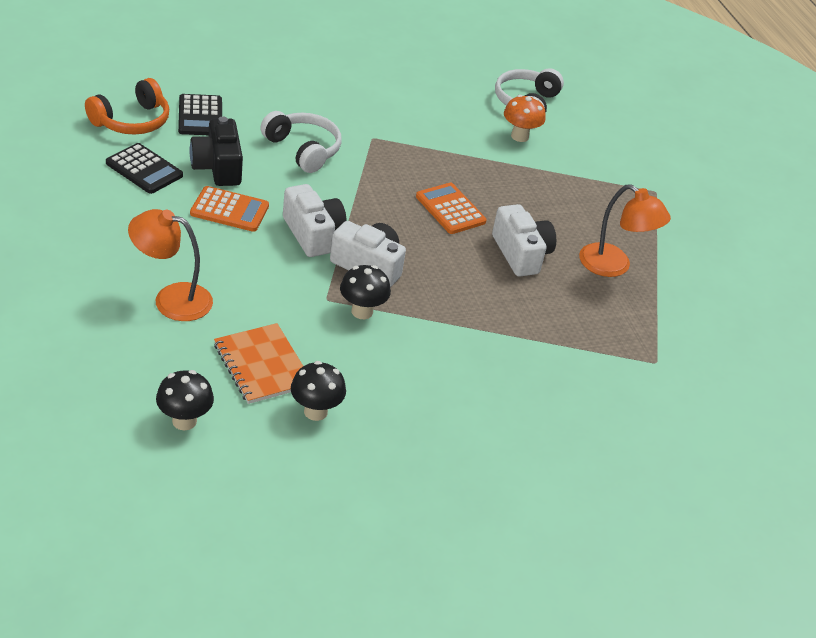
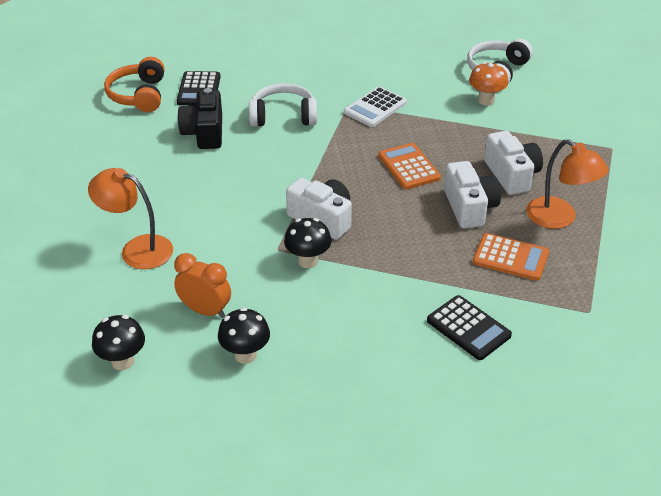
camera: 15 degrees right, 0 degrees up
orange headphones [85,78,169,135] -> orange headphones turned 120 degrees clockwise [104,57,165,112]
black calculator [106,143,183,194] -> black calculator moved to [427,295,512,360]
orange calculator [190,186,269,232] -> orange calculator moved to [473,233,549,281]
orange notebook [214,323,303,404] -> orange clock [174,253,231,318]
white headphones [260,111,342,173] -> white headphones turned 60 degrees counterclockwise [249,83,317,127]
white camera [283,184,347,257] -> white camera moved to [484,131,543,195]
none -> white calculator [344,86,407,127]

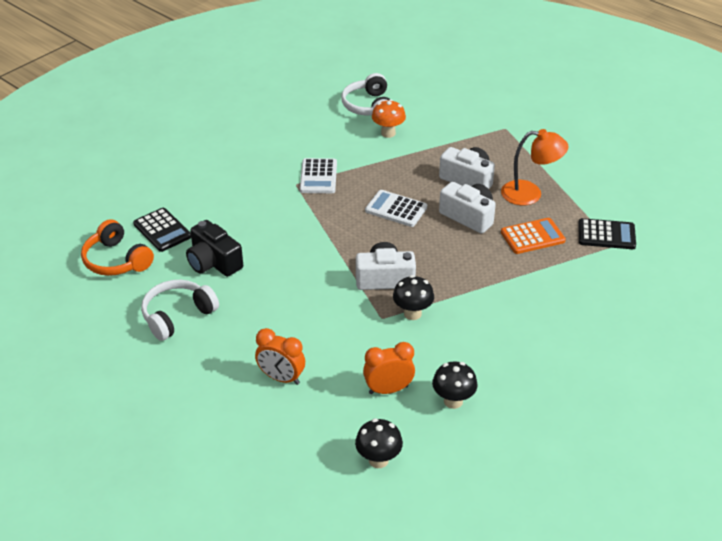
camera: 40 degrees left, 0 degrees up
orange lamp [88,168,173,269] -> orange clock [255,328,305,385]
white headphones [249,83,317,127] -> white headphones moved to [141,280,219,341]
orange calculator [378,143,441,190] -> white calculator [365,190,427,227]
black calculator [427,295,512,360] -> black calculator moved to [578,218,636,249]

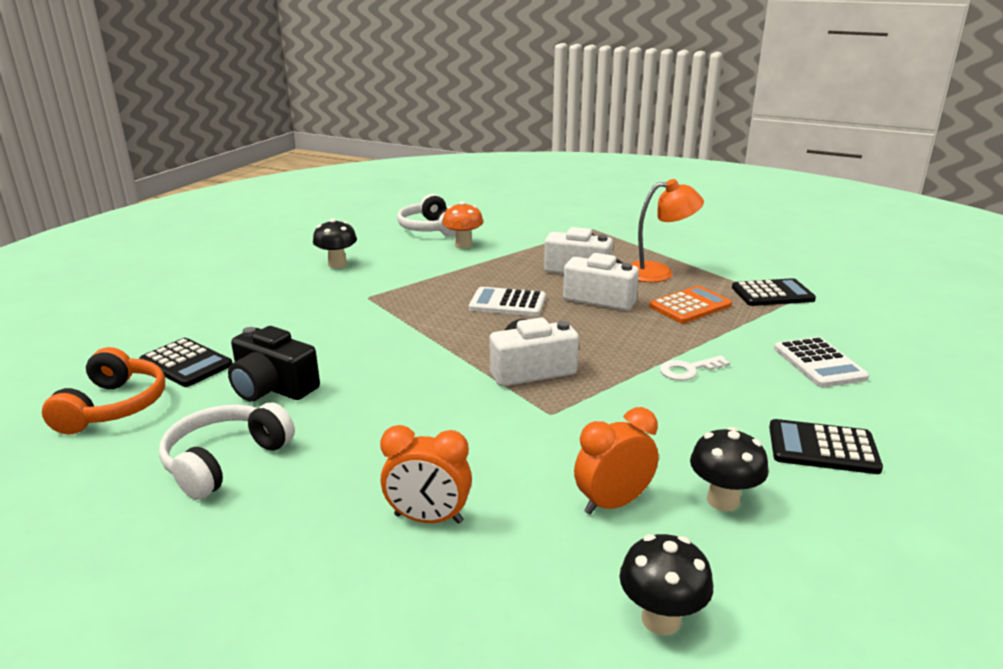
camera: 15 degrees left, 15 degrees down
orange headphones [81,219,154,276] -> orange headphones turned 120 degrees counterclockwise [42,347,165,435]
white calculator [300,158,337,193] -> white calculator moved to [774,337,869,388]
black mushroom [393,275,434,320] -> black mushroom moved to [313,218,357,268]
none -> white key [660,355,730,381]
none -> black calculator [769,419,883,474]

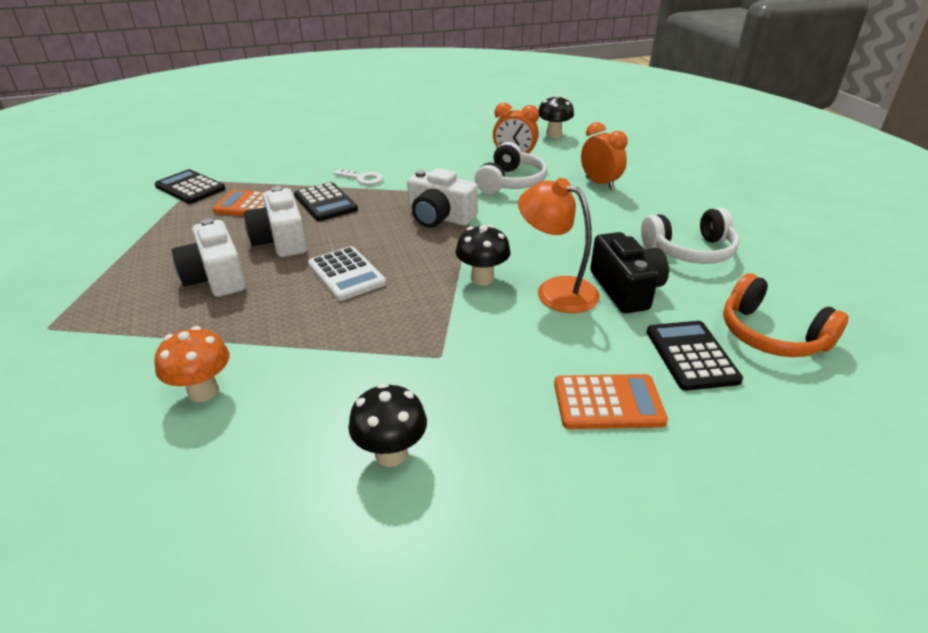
camera: 135 degrees left, 10 degrees up
orange headphones [42,347,165,435] -> orange headphones turned 90 degrees counterclockwise [723,273,849,357]
white headphones [397,194,456,237] -> white headphones moved to [475,142,548,194]
orange lamp [630,179,704,282] -> orange lamp moved to [518,178,600,313]
black mushroom [690,427,769,511] -> black mushroom moved to [456,225,511,286]
black calculator [769,419,883,474] -> black calculator moved to [294,182,358,221]
white calculator [774,337,869,388] -> none
none -> orange calculator [554,374,668,429]

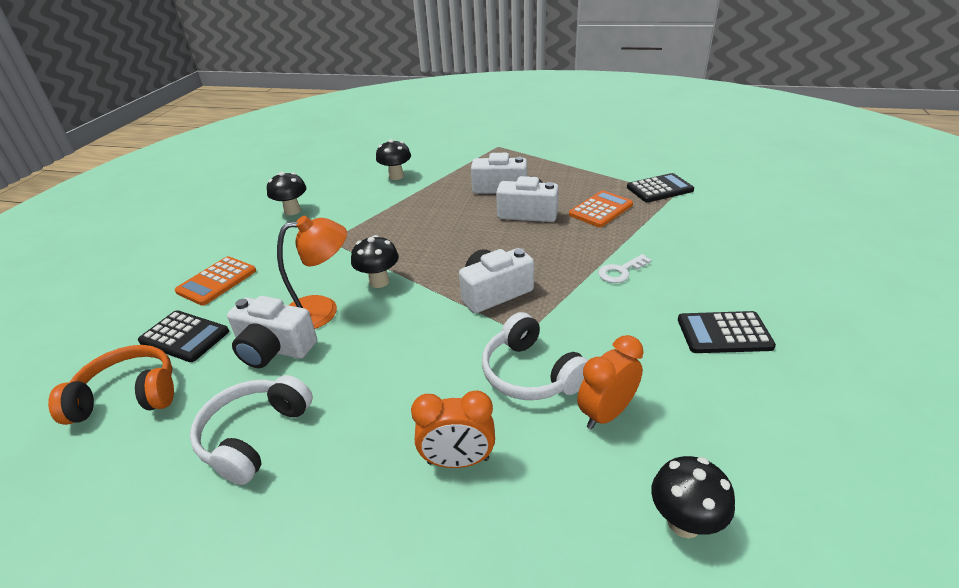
camera: 125 degrees right, 0 degrees up
orange mushroom [154,326,229,402] -> black mushroom [376,139,411,180]
black calculator [294,182,358,221] -> black calculator moved to [678,311,776,353]
white calculator [308,246,386,301] -> none
black camera [590,232,669,313] -> white camera [227,296,317,368]

